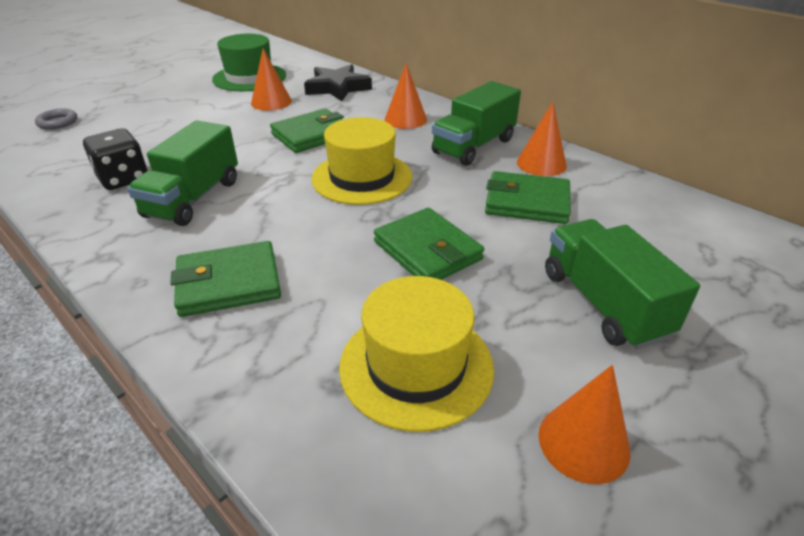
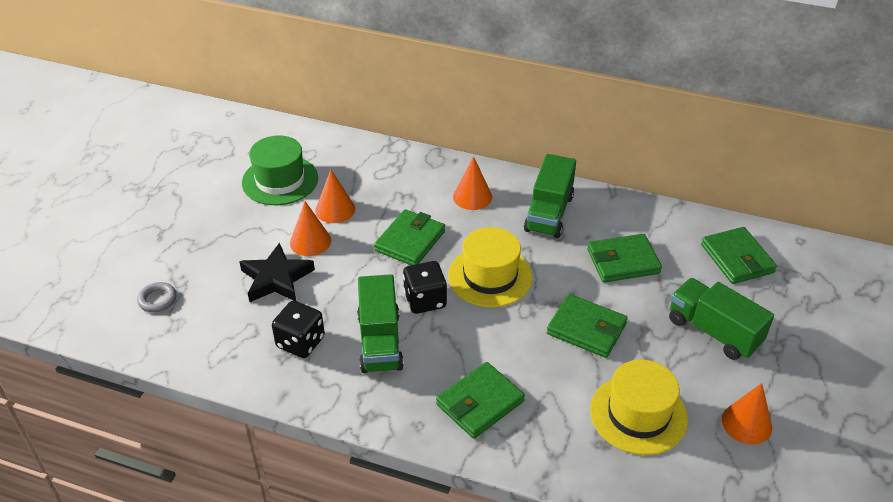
camera: 25 degrees left, 5 degrees up
black star [304,64,372,101] -> black star moved to [239,243,315,302]
orange cone [517,102,567,176] -> orange cone moved to [290,201,331,256]
none -> black dice [403,261,447,314]
none -> green wallet [701,227,777,284]

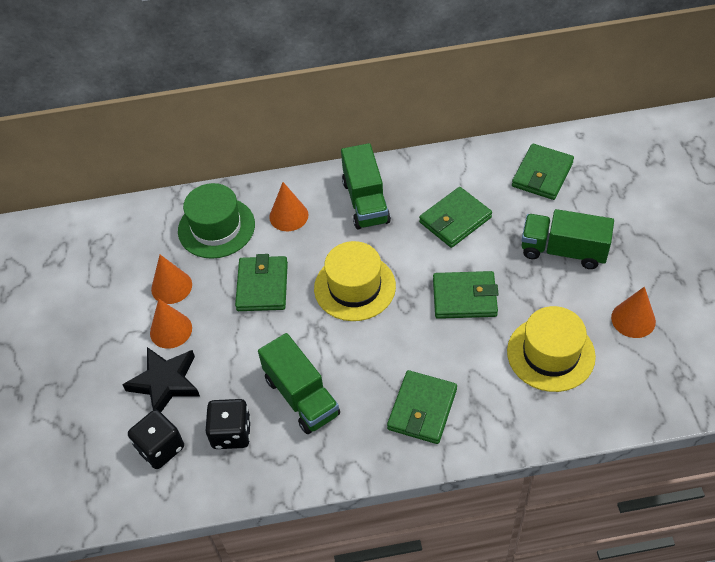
camera: 25 degrees left, 10 degrees up
grey ring [137,282,177,312] -> none
green hat [242,135,318,205] -> green hat moved to [178,183,255,259]
black dice [403,261,447,314] -> black dice moved to [128,410,184,469]
green wallet [701,227,777,284] -> green wallet turned 75 degrees clockwise [512,144,574,200]

